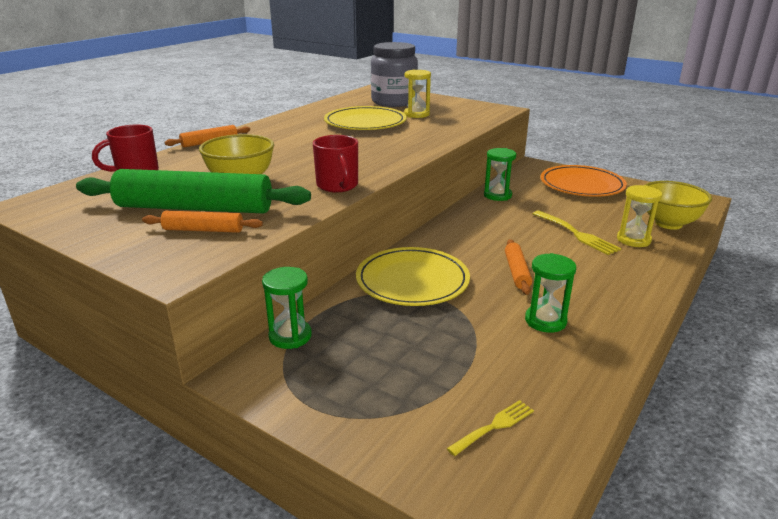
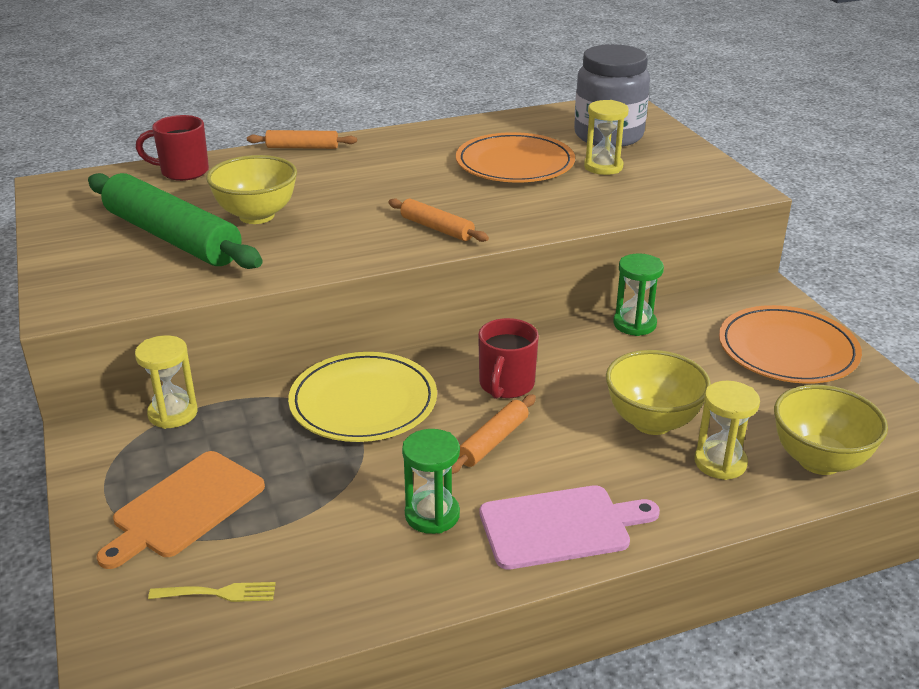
camera: 35 degrees right, 5 degrees up
orange rolling pin [142,211,263,233] -> orange rolling pin moved to [388,198,489,242]
green hourglass [262,267,312,349] -> yellow hourglass [135,335,198,429]
red mug [313,135,358,192] -> red mug moved to [478,318,539,399]
yellow plate [324,106,407,130] -> orange plate [456,132,575,182]
yellow fork [533,211,621,255] -> yellow bowl [606,350,711,435]
none -> orange cutting board [97,451,265,569]
none -> pink cutting board [480,485,660,570]

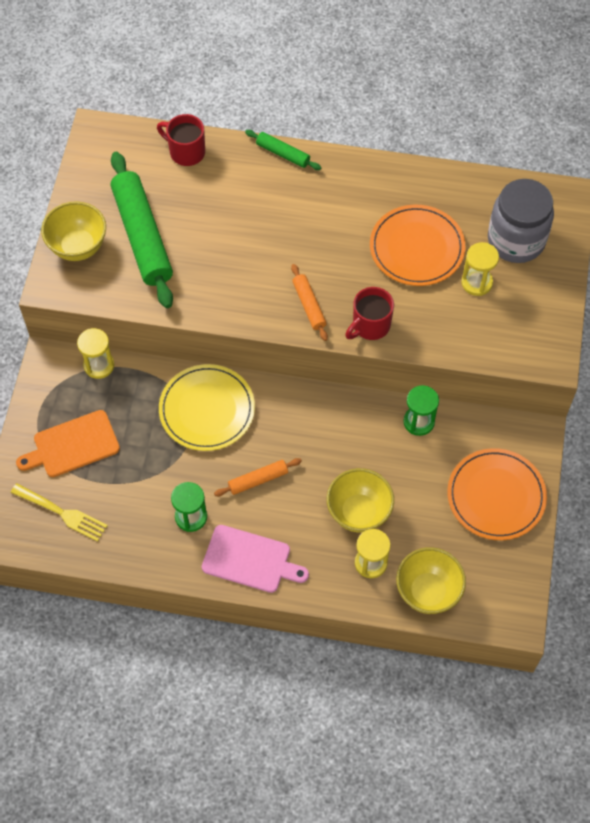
camera: 30 degrees right, 30 degrees up
yellow fork [148,582,276,602] -> yellow fork [11,483,108,542], size x1.57
yellow bowl [206,155,297,224] -> yellow bowl moved to [41,201,106,261]
orange rolling pin [247,130,357,149] -> green rolling pin [245,130,321,170]
red mug [478,318,539,399] -> red mug moved to [345,287,394,340]

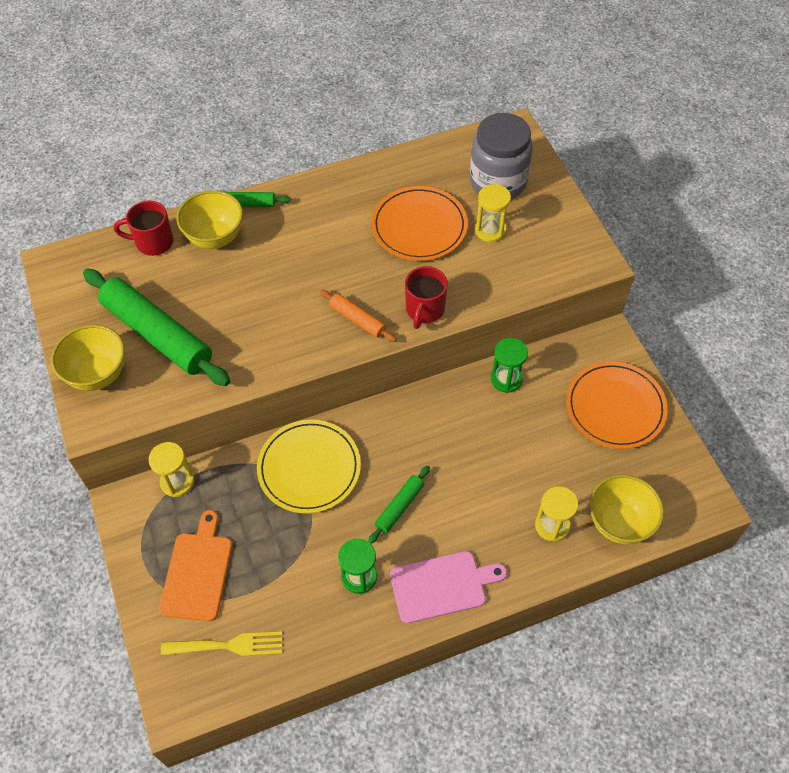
camera: 30 degrees left, 5 degrees down
orange cutting board [16,410,120,477] -> orange cutting board turned 150 degrees clockwise [159,510,232,621]
orange rolling pin [214,458,302,496] -> green rolling pin [368,465,430,544]
yellow bowl [327,468,394,533] -> yellow bowl moved to [177,190,243,249]

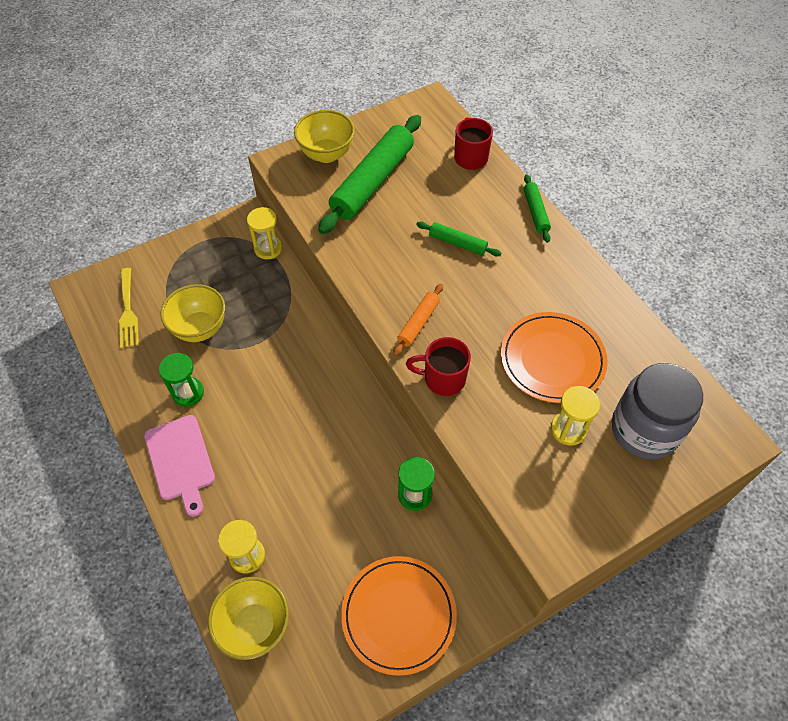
camera: 80 degrees right, 0 degrees up
orange cutting board [159,510,232,621] -> none
yellow bowl [177,190,243,249] -> yellow bowl moved to [160,284,225,342]
yellow plate [257,420,361,514] -> none
green rolling pin [368,465,430,544] -> green rolling pin moved to [416,221,502,257]

